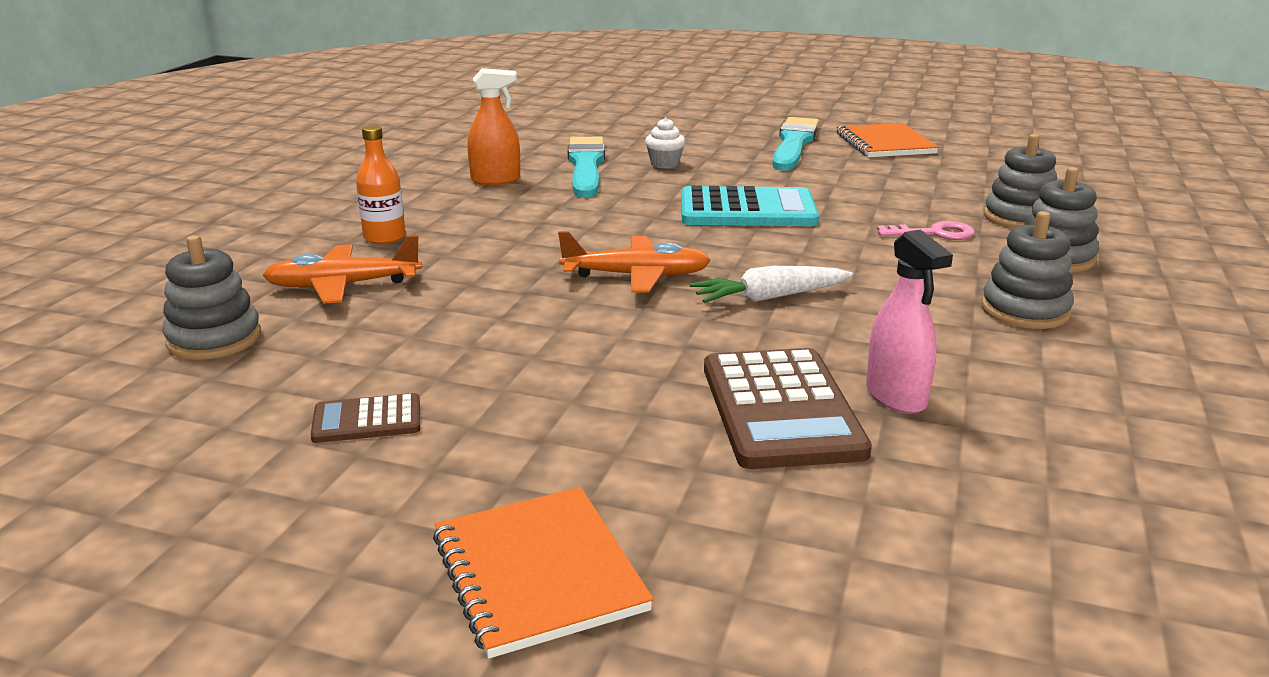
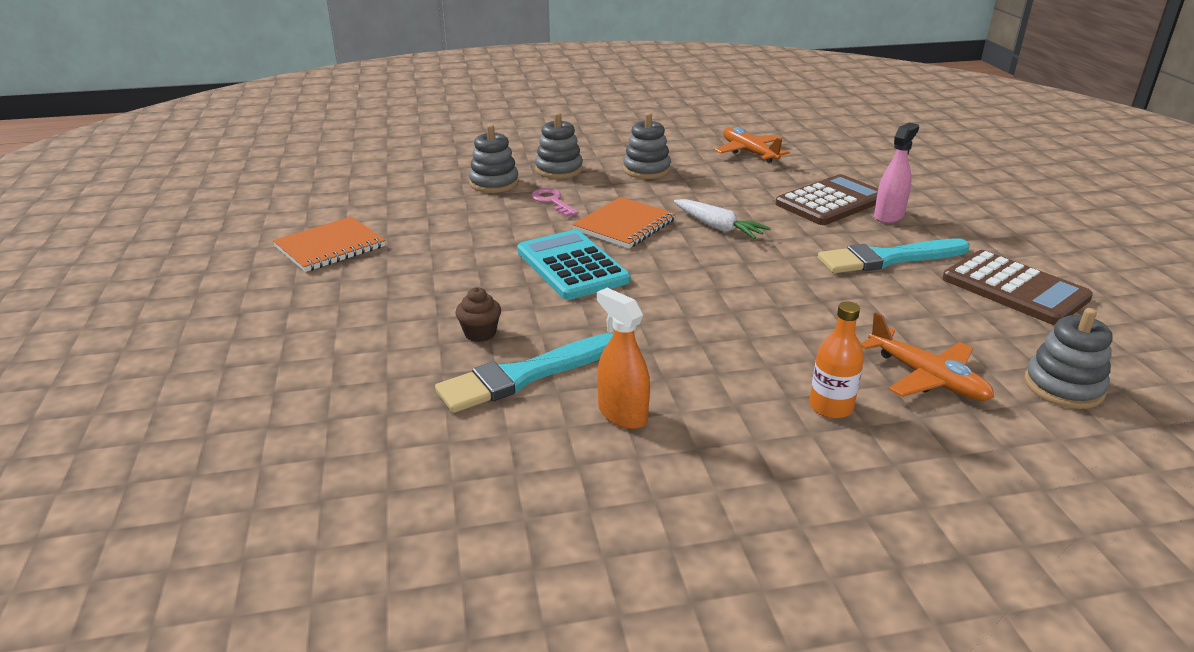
camera: 120 degrees left, 5 degrees up
brown calculator [310,393,420,443] -> brown calculator [942,250,1093,325], size x1.93
orange notebook [433,487,654,658] -> orange notebook moved to [572,197,676,248]
orange plane [558,231,711,292] -> orange plane moved to [715,127,790,163]
white cupcake [645,118,686,169] -> brown cupcake [455,287,501,342]
turquoise brush [772,117,819,171] -> turquoise brush moved to [818,239,970,273]
pink spray bottle [866,229,953,414] -> pink spray bottle moved to [874,123,919,223]

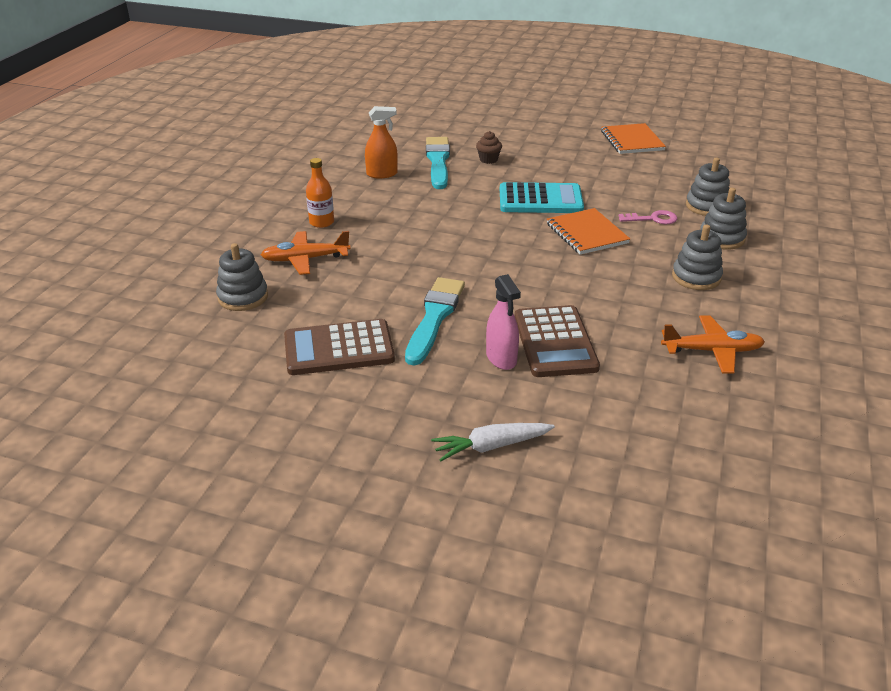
camera: 120 degrees right, 5 degrees up
white carrot [674,199,771,239] -> white carrot moved to [431,423,555,462]

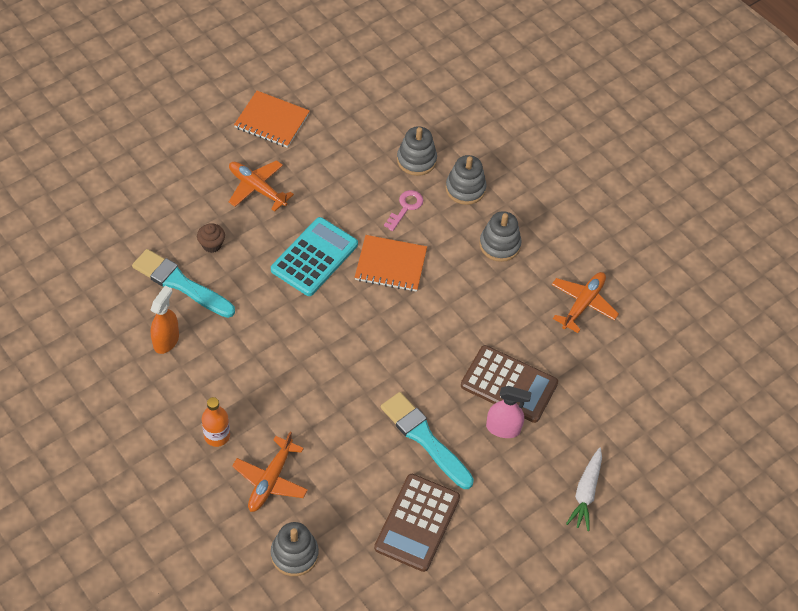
camera: 60 degrees left, 20 degrees up
none -> orange plane [229,160,294,212]

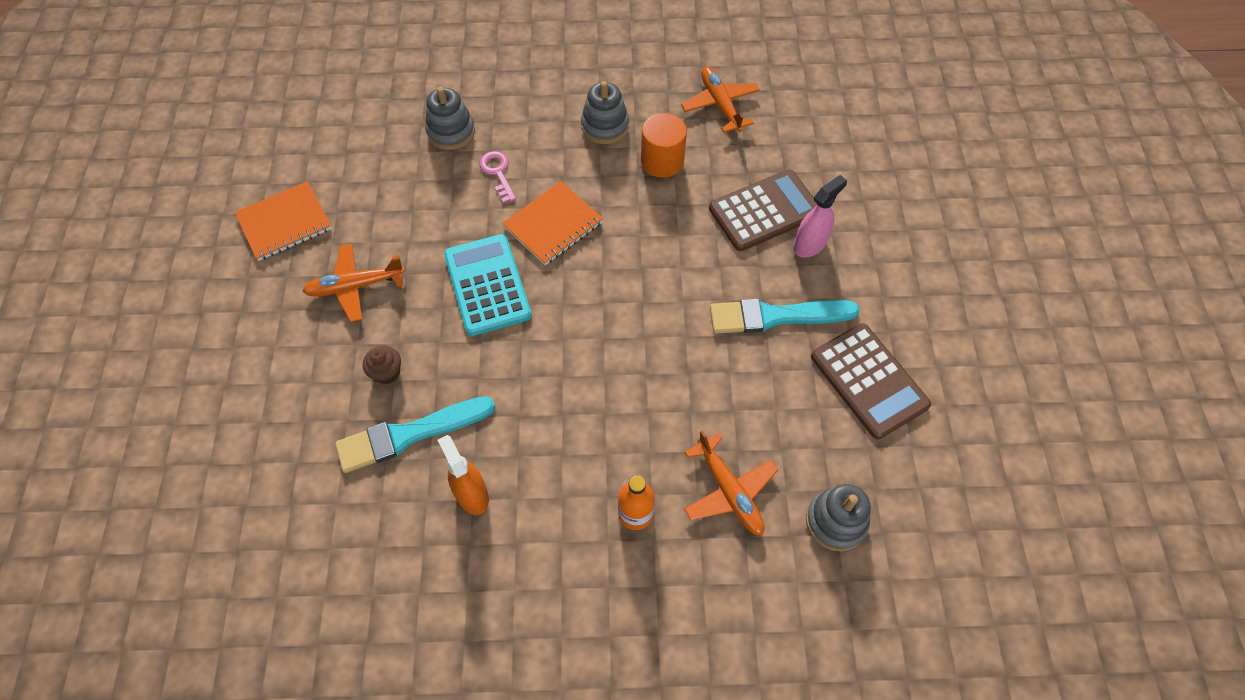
camera: 50 degrees left, 5 degrees up
grey stacking toy [446,155,487,205] -> none
white carrot [566,448,602,531] -> none
none -> orange cylinder [641,113,687,178]

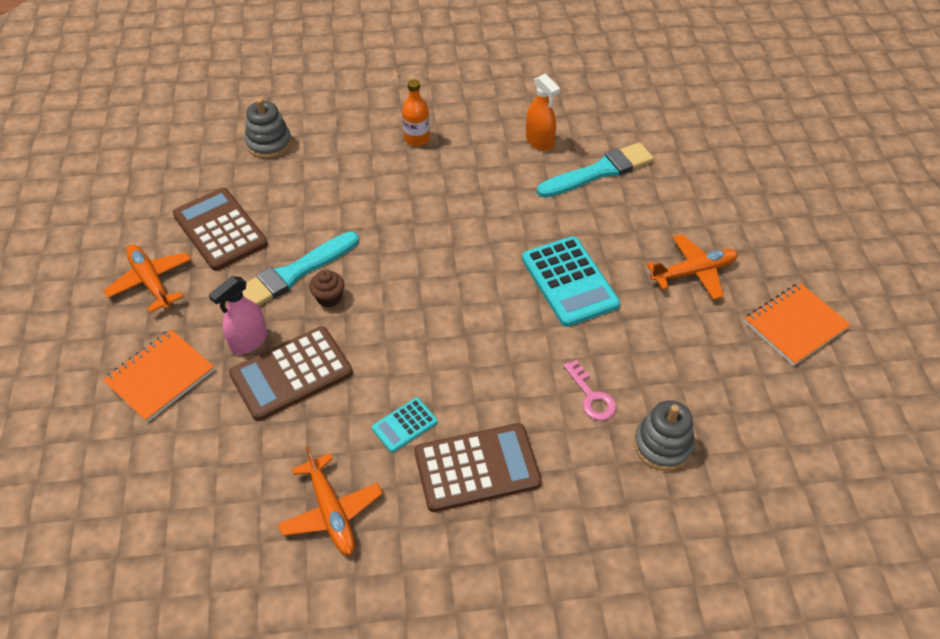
camera: 175 degrees right, 10 degrees down
brown cupcake [363,346,401,384] -> brown cupcake moved to [309,269,344,308]
orange notebook [502,181,603,265] -> orange notebook moved to [103,329,215,422]
grey stacking toy [581,81,629,144] -> brown calculator [414,423,542,512]
orange cylinder [641,113,687,178] -> turquoise calculator [372,398,438,453]
orange plane [684,430,778,536] -> orange plane moved to [103,244,191,313]
turquoise brush [710,299,860,334] -> turquoise brush turned 150 degrees clockwise [242,232,359,306]

